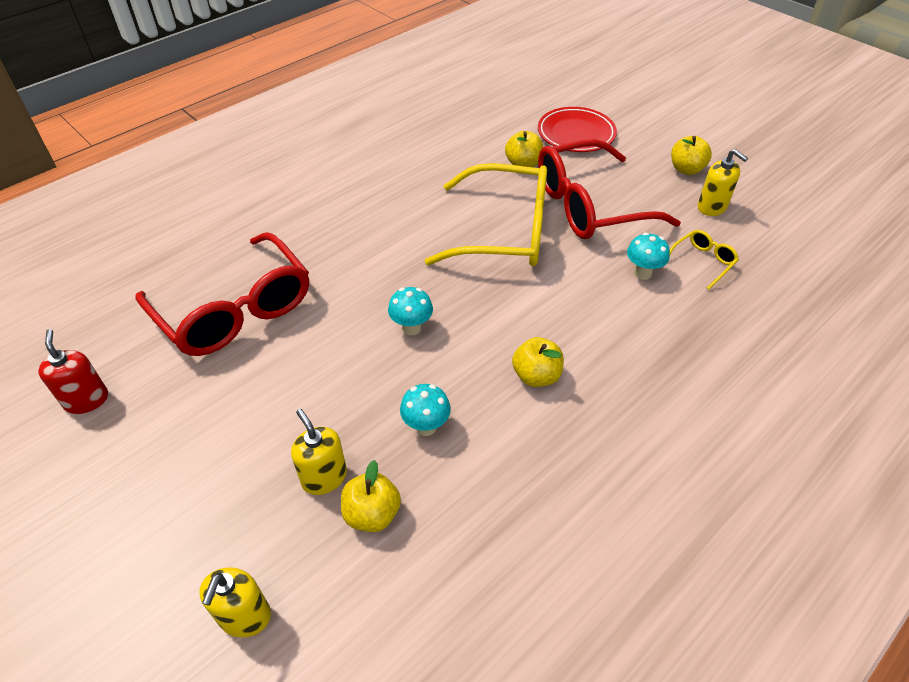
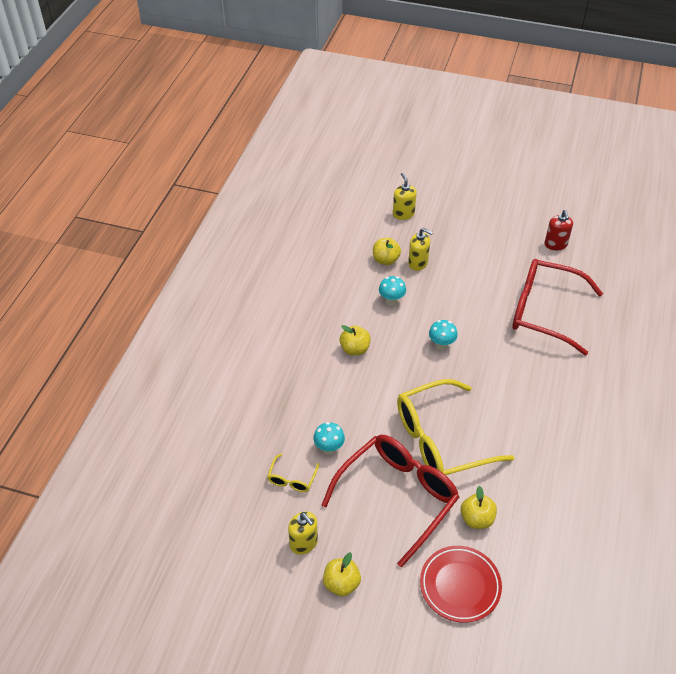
camera: 150 degrees right, 0 degrees up
red soap dispenser [38,329,108,414] -> red soap dispenser turned 45 degrees clockwise [544,210,573,250]
yellow soap dispenser [698,149,748,216] -> yellow soap dispenser turned 150 degrees counterclockwise [288,512,318,555]

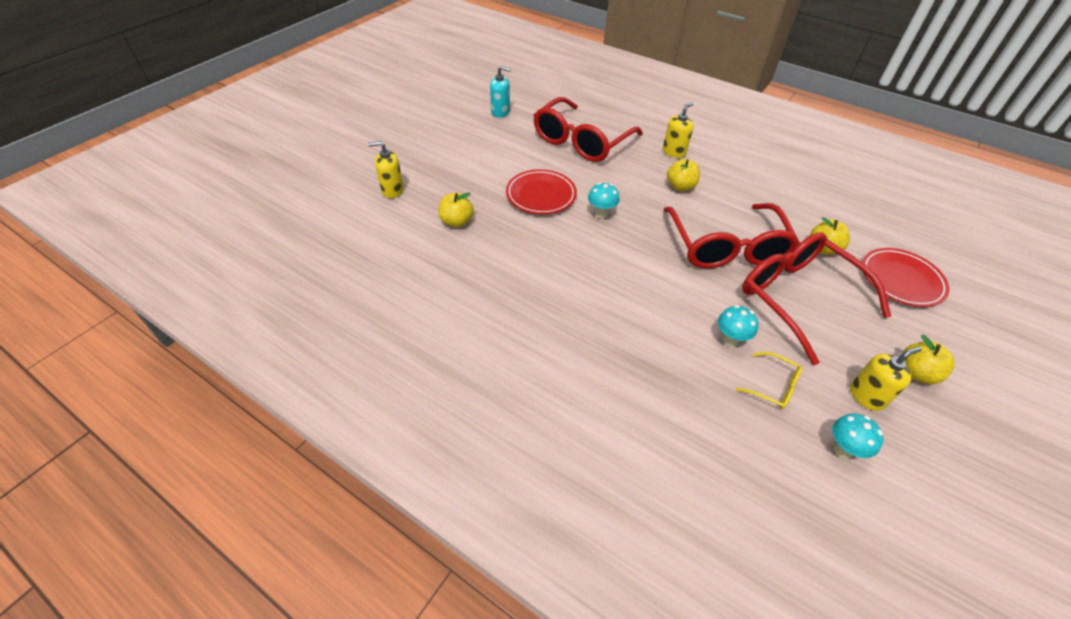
camera: 75 degrees left, 0 degrees up
yellow apple [339,325,371,355] -> yellow apple moved to [667,159,700,191]
turquoise mushroom [379,276,406,306] -> turquoise mushroom moved to [832,413,883,459]
yellow glasses [397,379,515,475] -> red glasses [663,203,800,268]
yellow soap dispenser [408,228,433,271] -> yellow soap dispenser moved to [663,102,694,158]
red soap dispenser [544,210,573,250] -> turquoise soap dispenser [490,66,511,117]
none -> red plate [506,169,577,214]

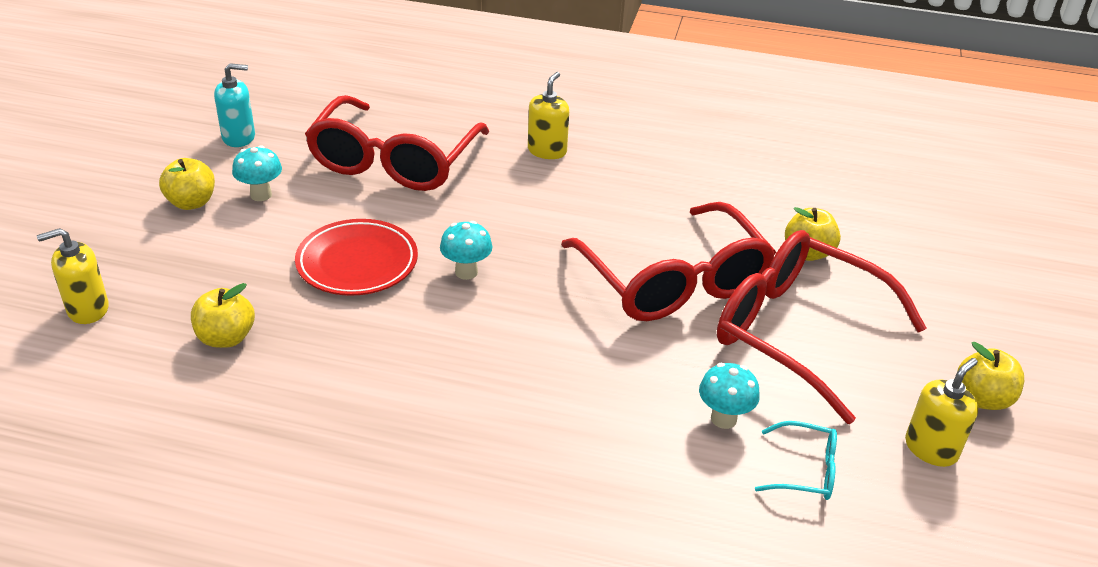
camera: 20 degrees left, 10 degrees down
yellow apple [667,159,700,191] -> yellow apple moved to [159,158,215,210]
yellow glasses [735,352,802,409] -> turquoise glasses [755,421,837,500]
turquoise mushroom [832,413,883,459] -> turquoise mushroom moved to [232,145,282,201]
red plate [862,248,949,307] -> none

